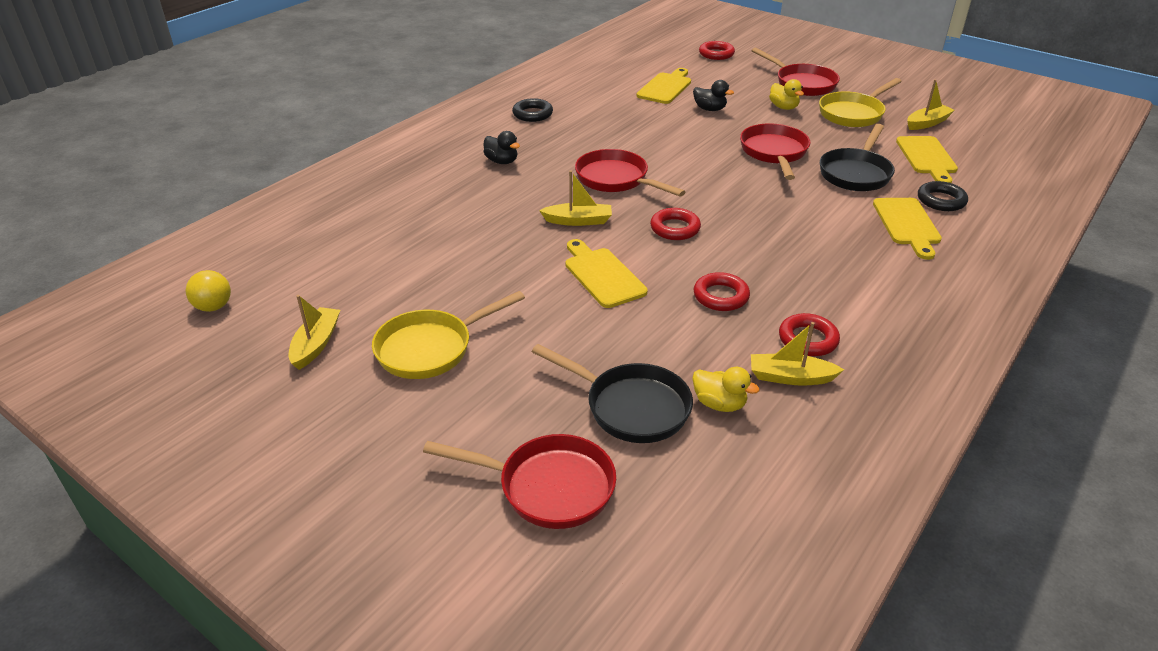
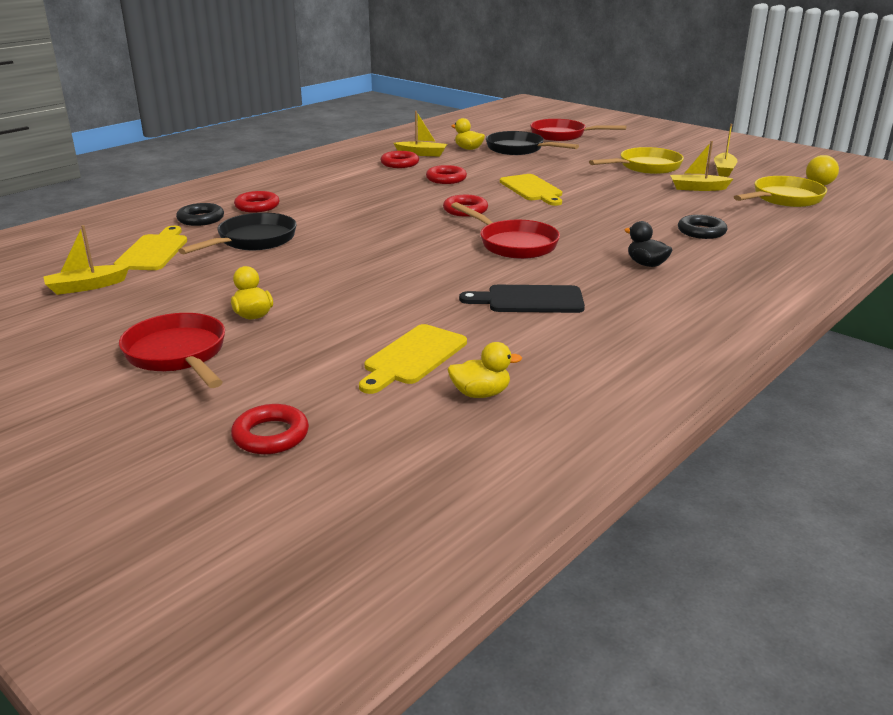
camera: 175 degrees left, 10 degrees down
black ring [512,98,553,122] -> black ring moved to [678,215,727,239]
yellow boat [539,171,612,226] -> yellow boat moved to [670,141,733,191]
black duck [693,80,734,111] -> none
red pan [740,123,811,180] -> none
yellow pan [819,78,902,127] -> yellow pan moved to [734,176,827,207]
yellow cutting board [873,198,942,260] -> red ring [234,191,280,213]
none -> yellow duck [447,342,522,398]
none -> black cutting board [459,285,585,313]

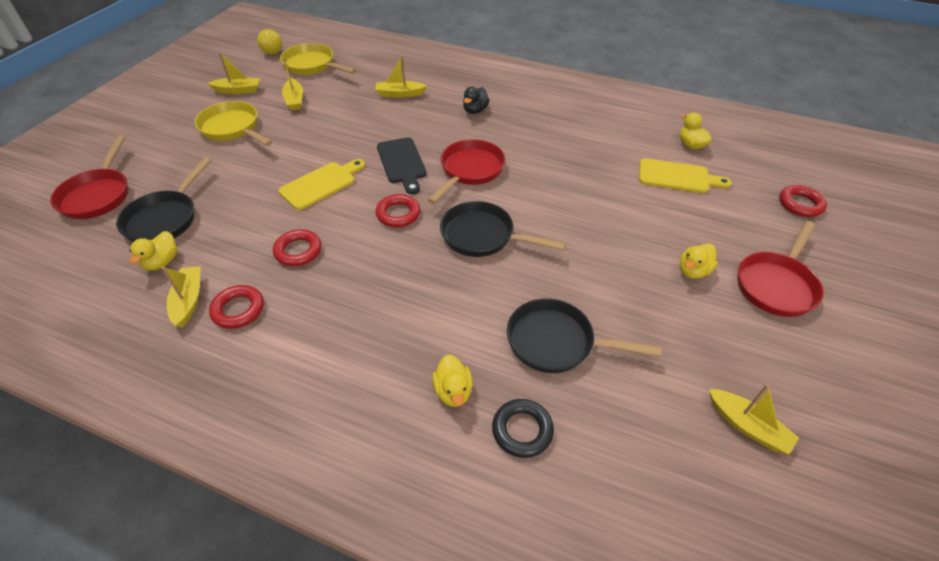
camera: 110 degrees left, 20 degrees up
yellow cutting board [114,226,187,270] -> none
red ring [234,191,280,213] -> yellow duck [432,354,473,407]
black cutting board [459,285,585,313] -> black cutting board moved to [377,138,427,194]
black ring [678,215,727,239] -> yellow boat [375,56,427,98]
none -> black pan [440,201,566,257]

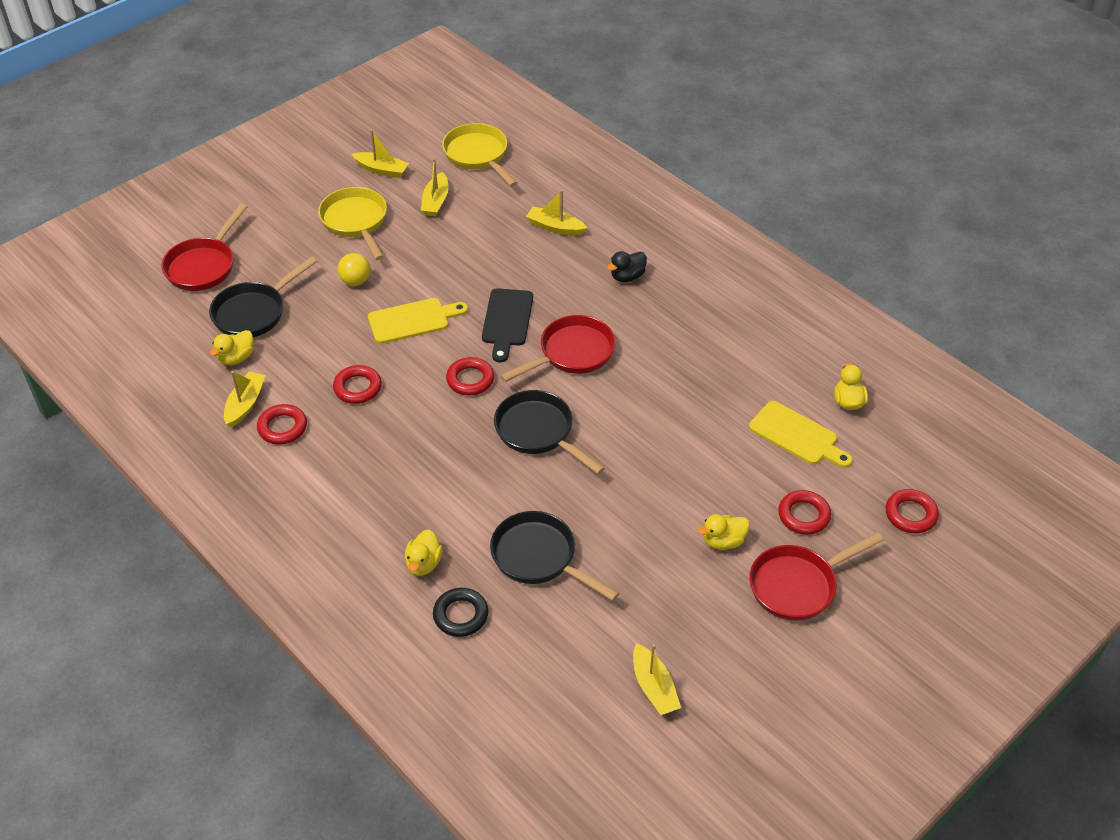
camera: 25 degrees right, 0 degrees up
yellow ball [257,29,282,54] -> yellow ball moved to [338,253,371,286]
none -> red ring [778,490,831,535]

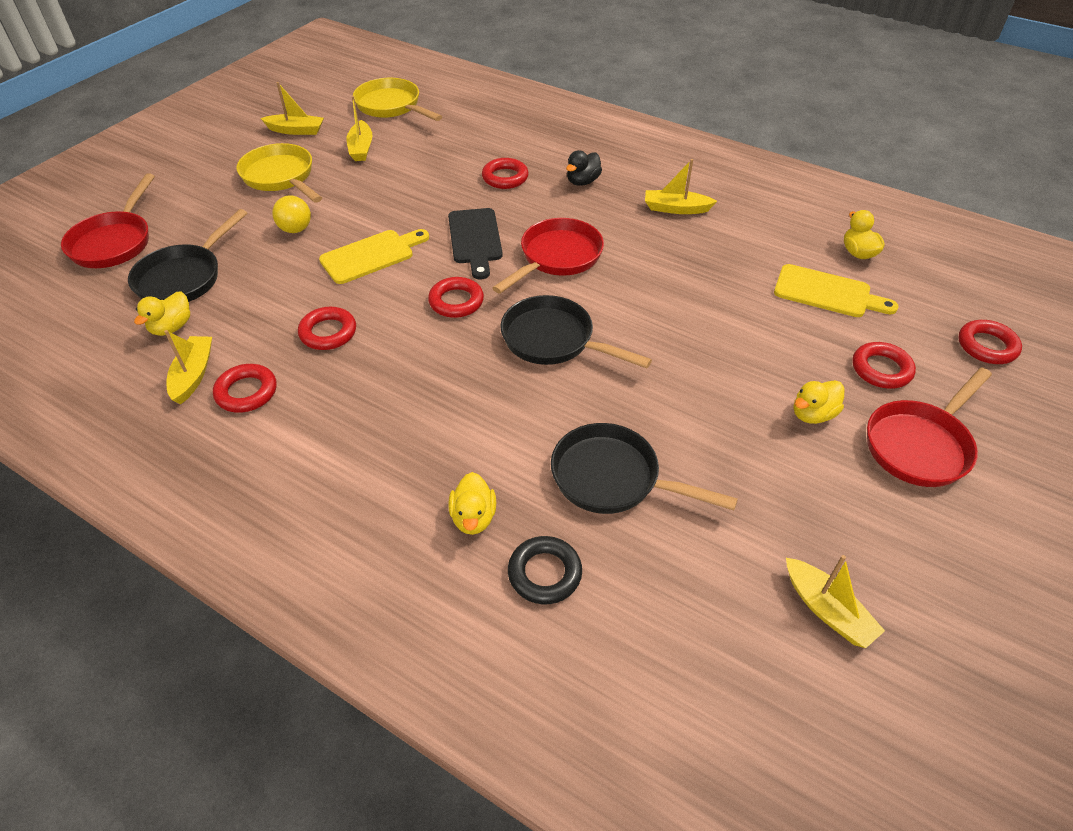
camera: 15 degrees left, 0 degrees up
yellow boat [526,190,587,236] -> yellow boat moved to [645,159,717,214]
none -> red ring [482,158,529,189]

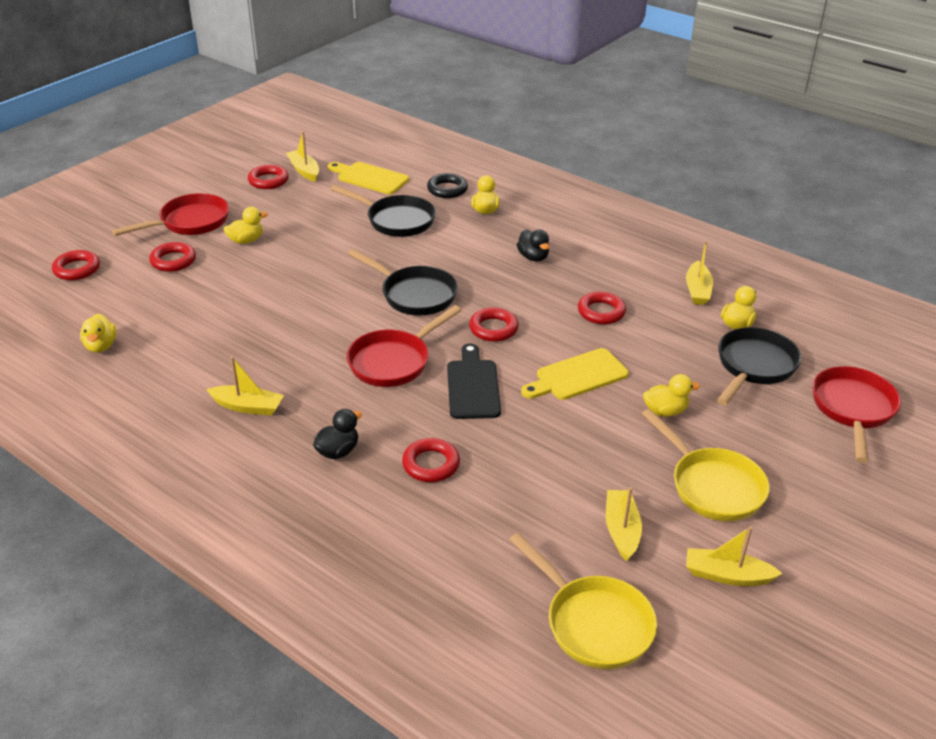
camera: 175 degrees left, 10 degrees down
red ring [213,364,276,413] -> red ring moved to [248,165,289,189]
yellow ball [272,195,311,233] -> yellow duck [643,374,700,417]
yellow cutting board [774,264,899,317] -> yellow cutting board moved to [328,162,409,194]
none -> black duck [517,229,549,261]

